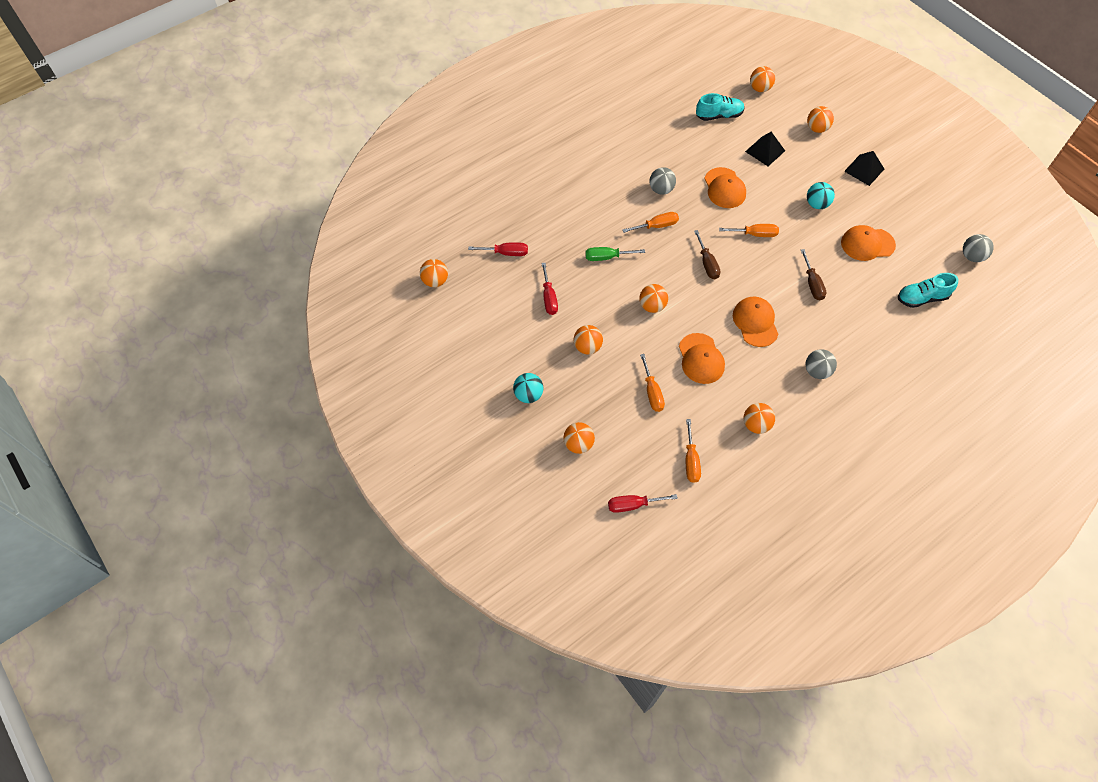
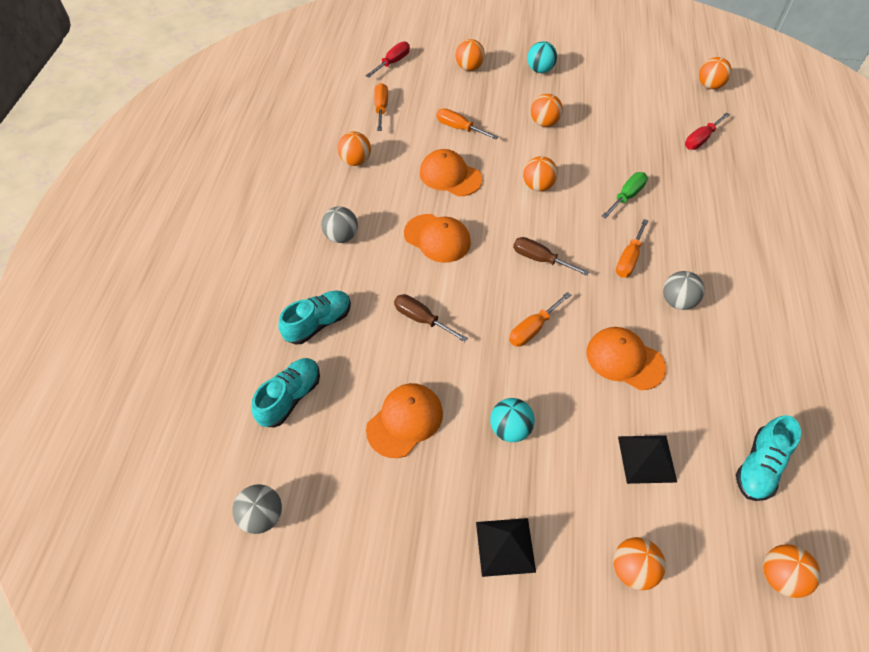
camera: 135 degrees right, 5 degrees down
red screwdriver [541,263,558,315] -> none
orange screwdriver [686,419,701,483] -> orange screwdriver turned 45 degrees clockwise [374,83,388,131]
none -> turquoise shoe [278,291,351,345]

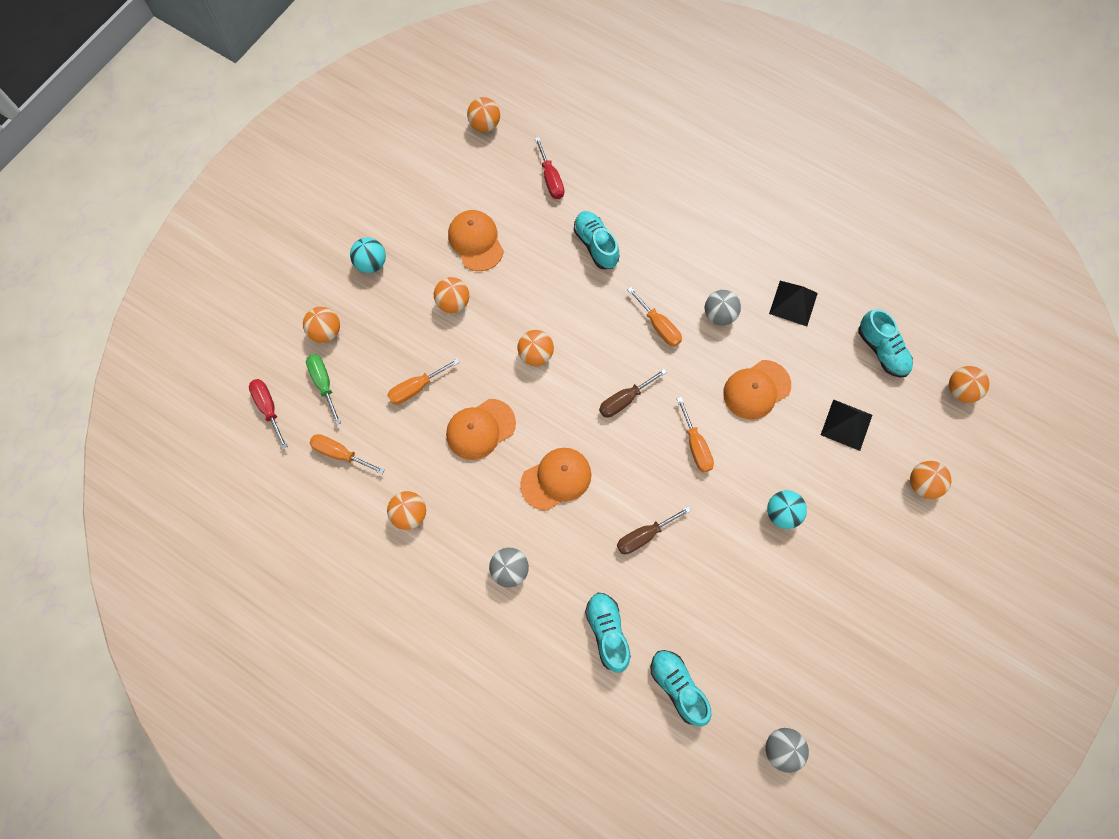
camera: 65 degrees left, 15 degrees up
orange cap [366,383,443,458] -> orange cap moved to [448,210,504,271]
black pyramid [476,518,536,577] -> black pyramid moved to [769,281,818,326]
green screwdriver [602,172,648,219] -> green screwdriver moved to [306,354,341,425]
none -> turquoise shoe [574,211,619,269]

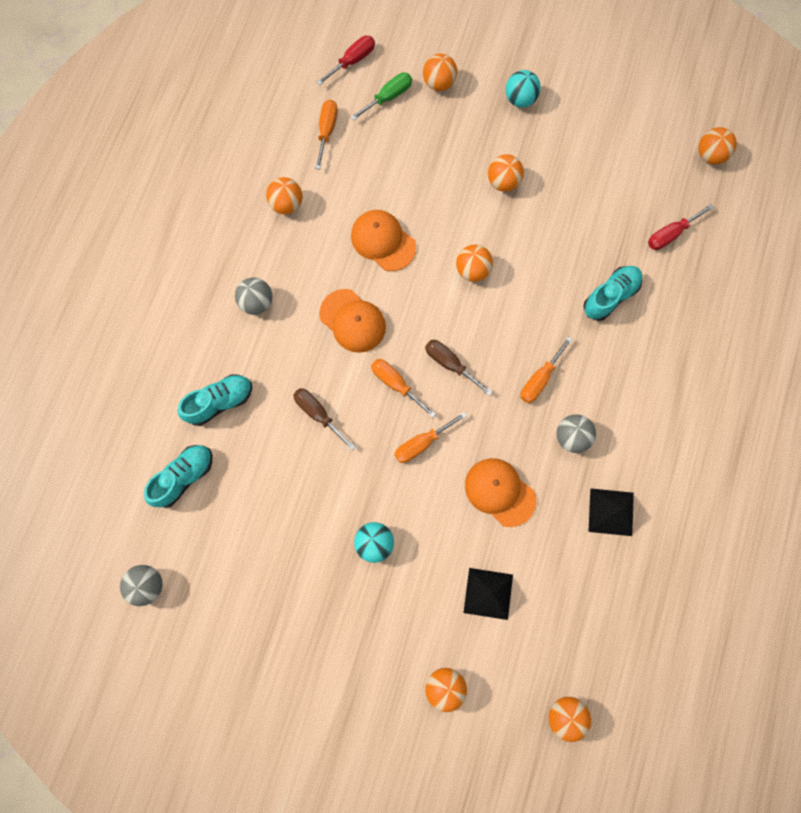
camera: 75 degrees right, 5 degrees up
orange screwdriver [387,358,460,405] -> orange screwdriver moved to [371,359,436,418]
orange cap [448,210,504,271] -> none
turquoise shoe [858,309,913,378] -> none

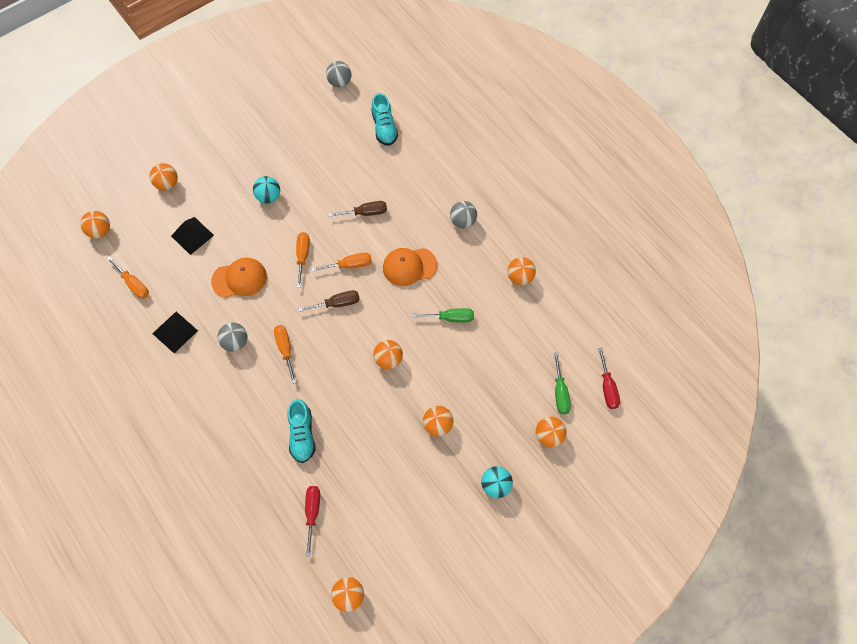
camera: 125 degrees right, 10 degrees down
turquoise shoe [178,374,252,426] -> none
orange screwdriver [315,100,338,169] -> orange screwdriver moved to [106,256,149,299]
orange cap [351,210,416,271] -> green screwdriver [412,308,474,322]

